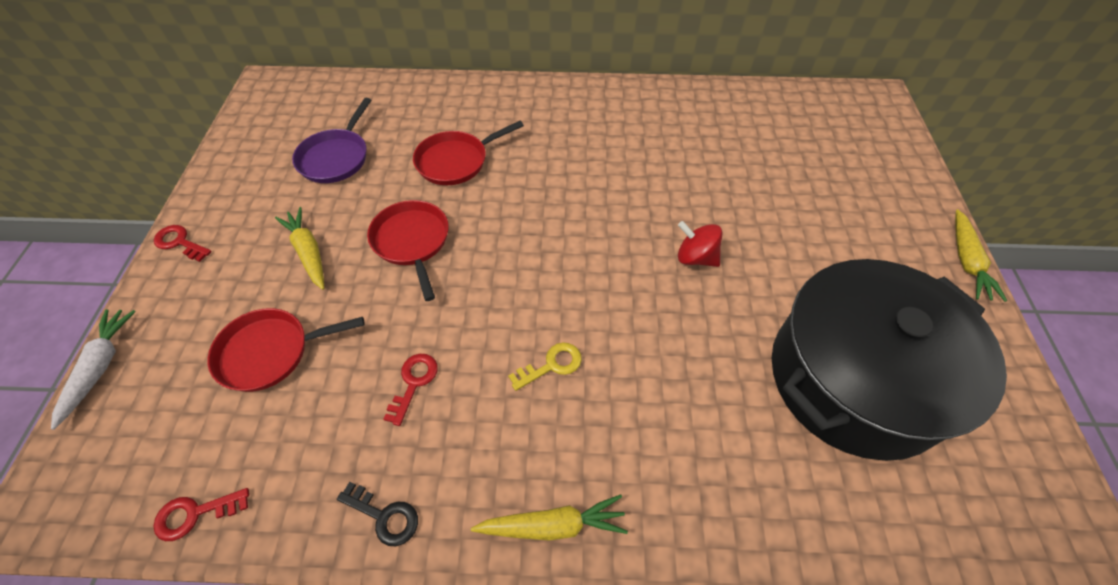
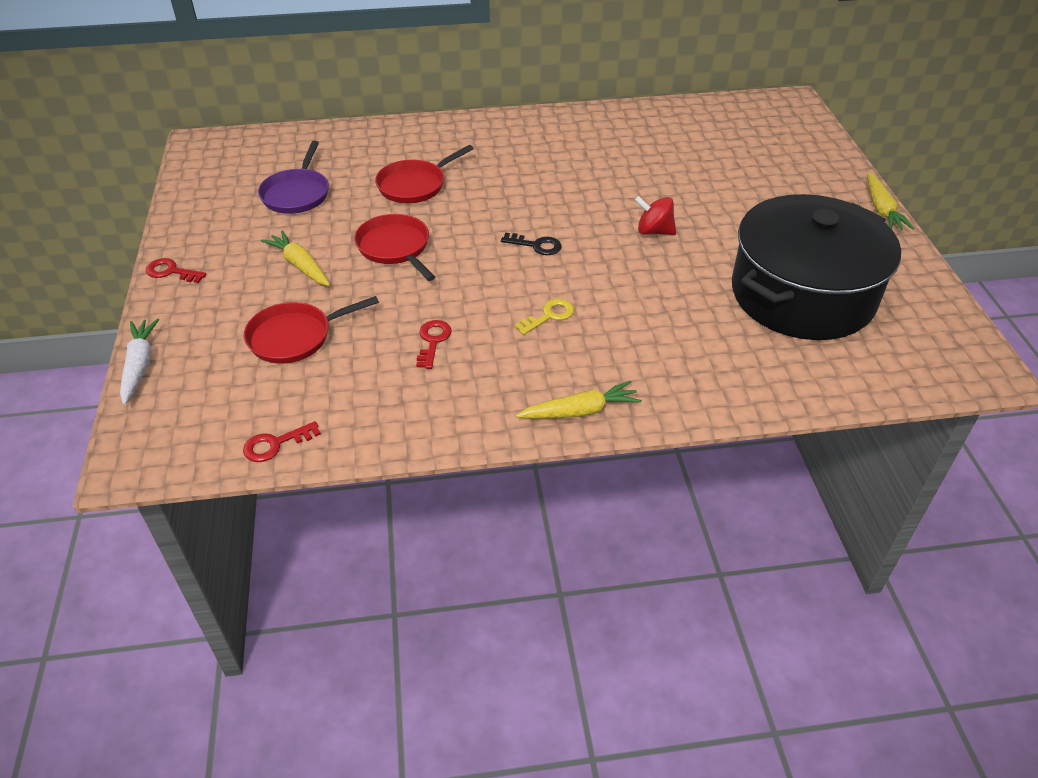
camera: 10 degrees left, 10 degrees down
black key [337,482,418,546] -> black key moved to [501,232,562,255]

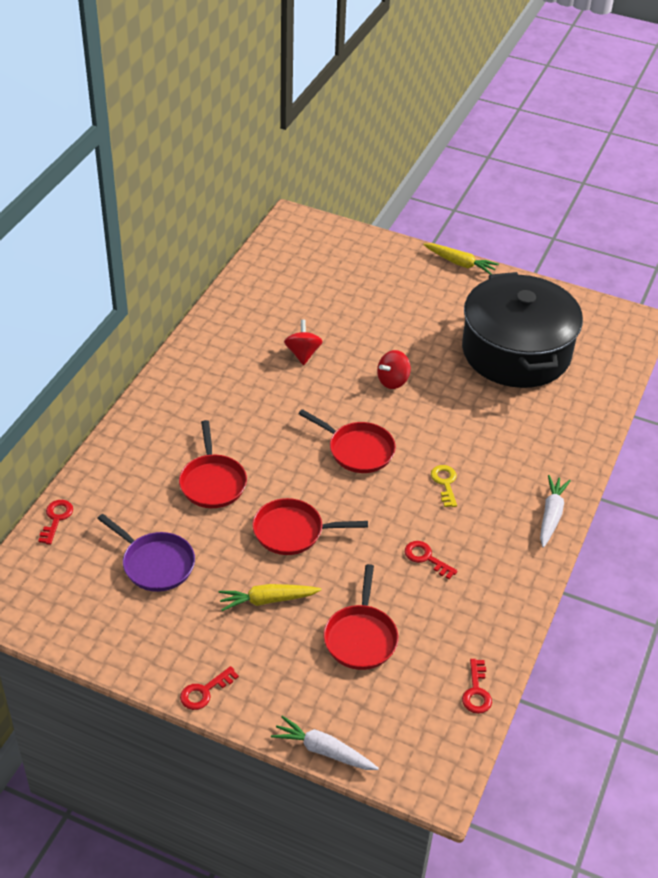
camera: 60 degrees left, 0 degrees up
black key [501,232,562,255] -> red pan [298,409,396,473]
yellow carrot [516,381,642,419] -> white carrot [540,475,571,548]
none -> red key [38,500,73,545]
none -> red spinning top [284,320,323,365]

